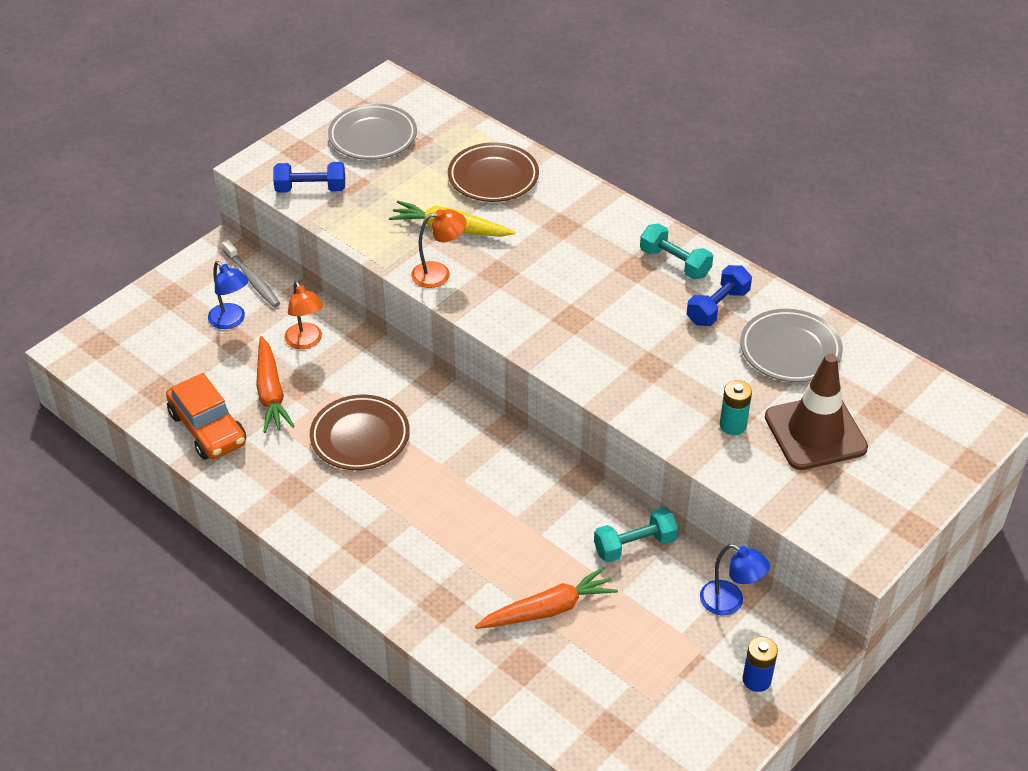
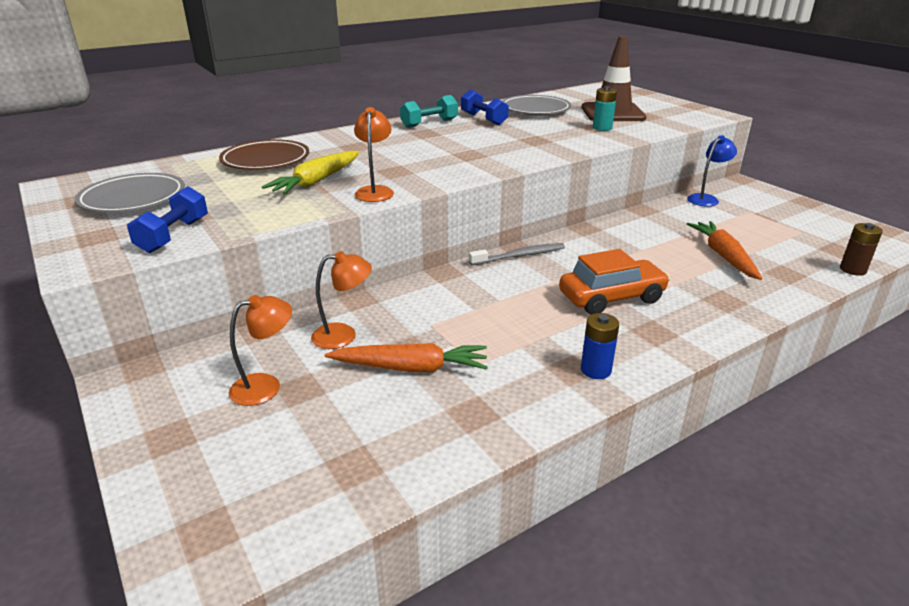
camera: 75 degrees left, 15 degrees down
orange car [166,373,246,460] -> orange car moved to [559,249,670,315]
blue lamp [208,261,249,329] -> orange lamp [229,295,292,406]
grey toothbrush [222,240,280,307] -> grey toothbrush moved to [469,243,565,265]
brown plate [310,394,410,470] -> none
turquoise dumbbell [594,507,678,562] -> none
blue battery [742,637,778,692] -> blue battery moved to [581,313,619,379]
none -> brown battery [840,223,883,276]

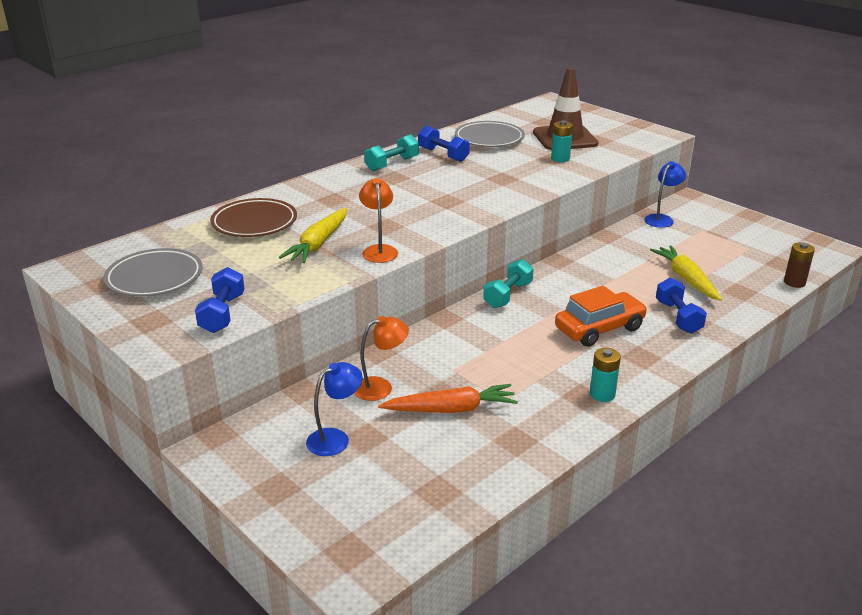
camera: 10 degrees left, 0 degrees up
orange lamp [229,295,292,406] -> blue lamp [306,362,363,456]
grey toothbrush [469,243,565,265] -> turquoise dumbbell [483,259,534,308]
blue battery [581,313,619,379] -> turquoise battery [590,348,621,402]
orange carrot [687,221,762,280] -> yellow carrot [650,245,722,301]
none -> blue dumbbell [656,277,707,334]

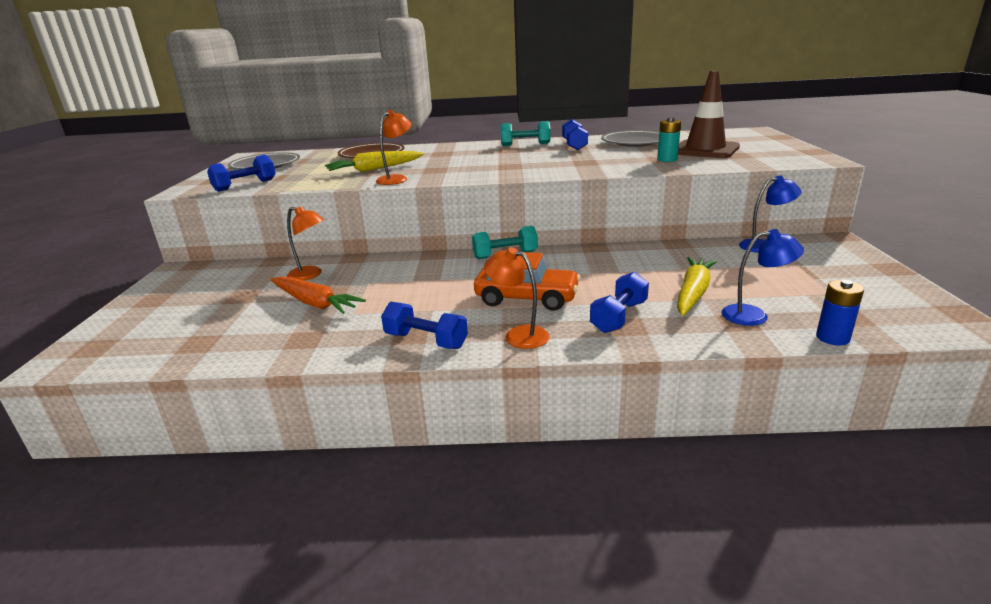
camera: 45 degrees right, 5 degrees down
blue lamp [306,362,363,456] -> blue lamp moved to [722,229,804,326]
turquoise battery [590,348,621,402] -> blue dumbbell [381,302,468,349]
brown battery [784,242,815,288] -> blue battery [816,280,864,345]
none -> orange lamp [484,247,550,349]

